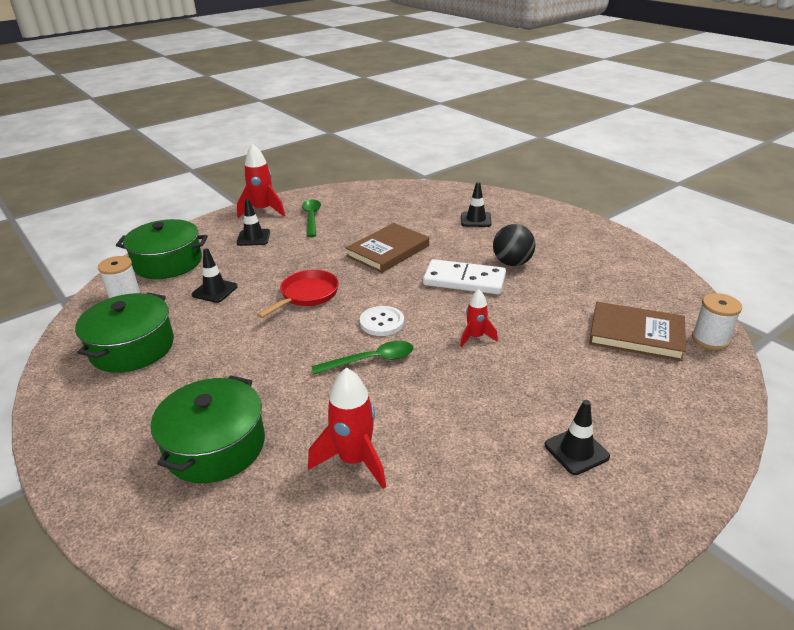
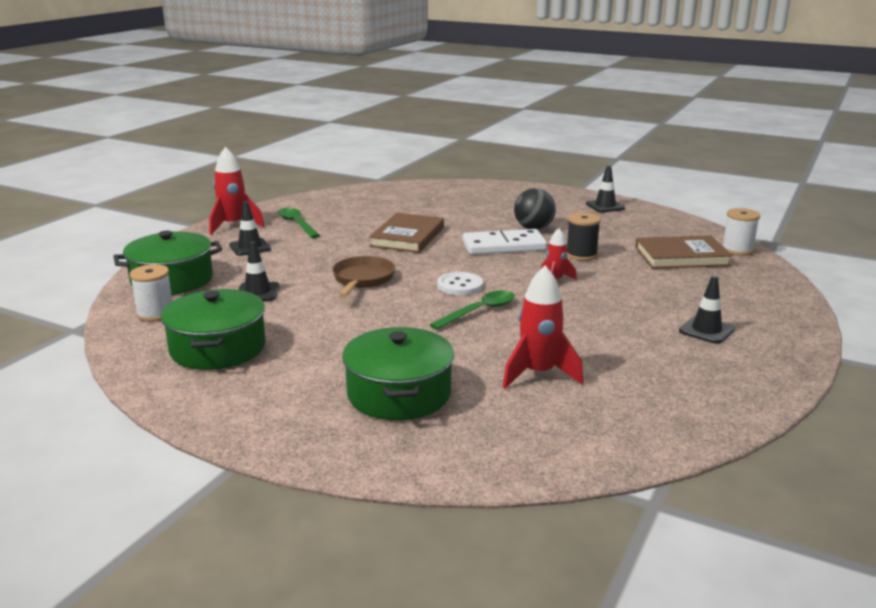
camera: 25 degrees left, 10 degrees down
red pan [257,270,339,318] -> brown pan [332,256,395,298]
black traffic cone [461,182,491,227] -> black traffic cone moved to [586,165,625,213]
none -> black spool [567,212,601,261]

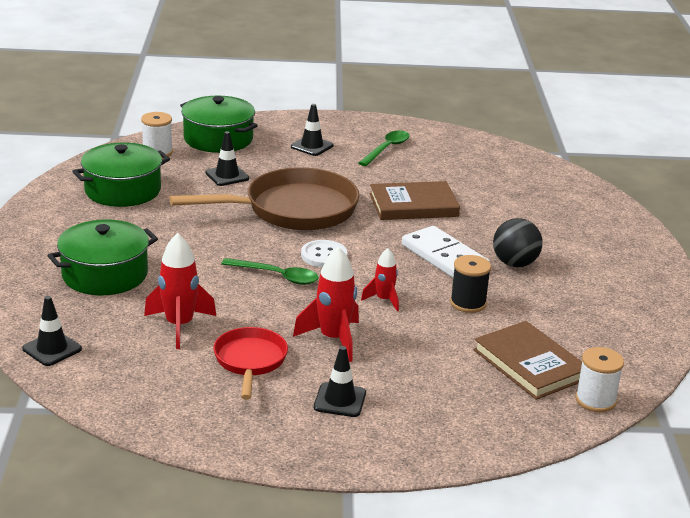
camera: 60 degrees right, 5 degrees up
red rocket [209,147,264,235] -> red rocket moved to [293,246,359,362]
brown pan [332,256,395,298] -> brown pan [169,167,360,231], size x1.83
black traffic cone [586,165,625,213] -> black traffic cone moved to [22,296,82,366]
none -> red pan [214,327,288,399]

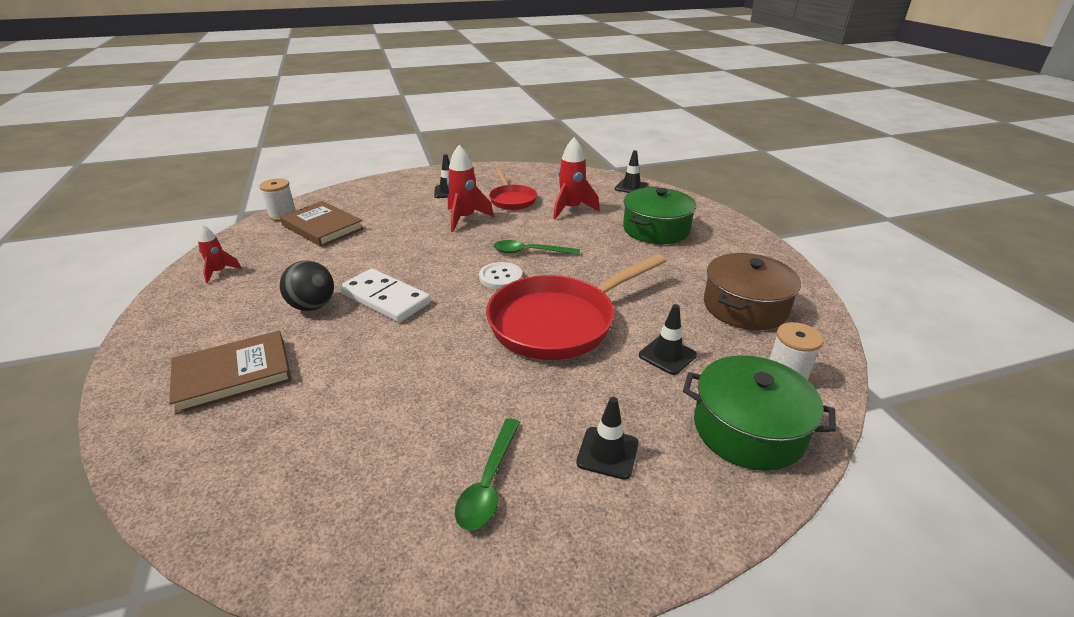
camera: 165 degrees right, 5 degrees up
green pot [72,143,170,207] -> brown pot [704,253,801,330]
brown pan [169,167,360,231] -> red pan [486,254,666,360]
red rocket [361,248,399,311] -> red rocket moved to [198,225,242,283]
brown book [370,181,460,220] -> brown book moved to [169,331,292,415]
black spool [450,255,491,313] -> none

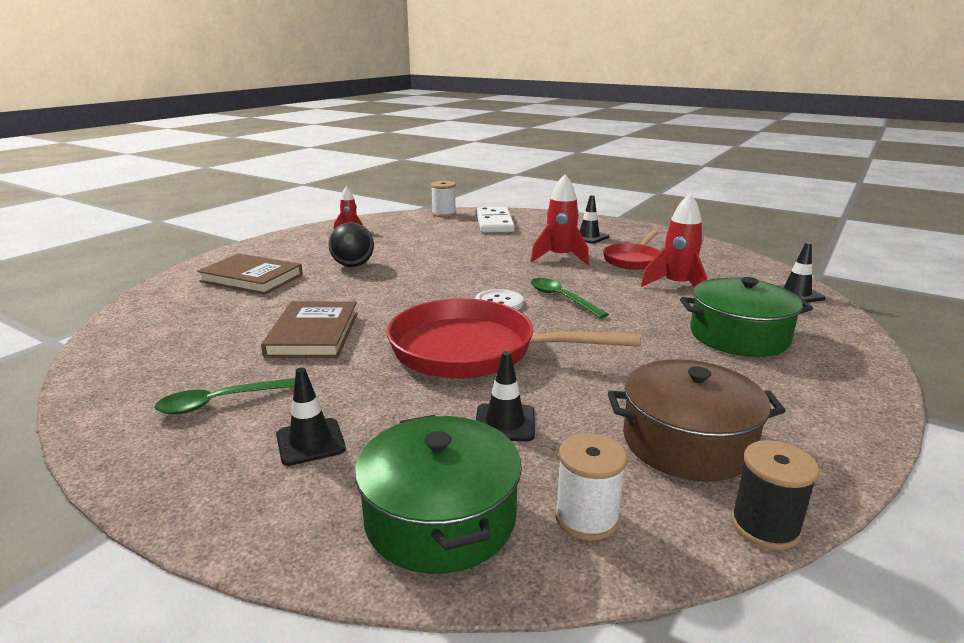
camera: 50 degrees right, 10 degrees down
brown book [280,201,364,247] -> brown book moved to [261,301,358,358]
white domino [340,268,431,322] -> white domino moved to [477,207,515,233]
none -> black spool [731,440,819,550]

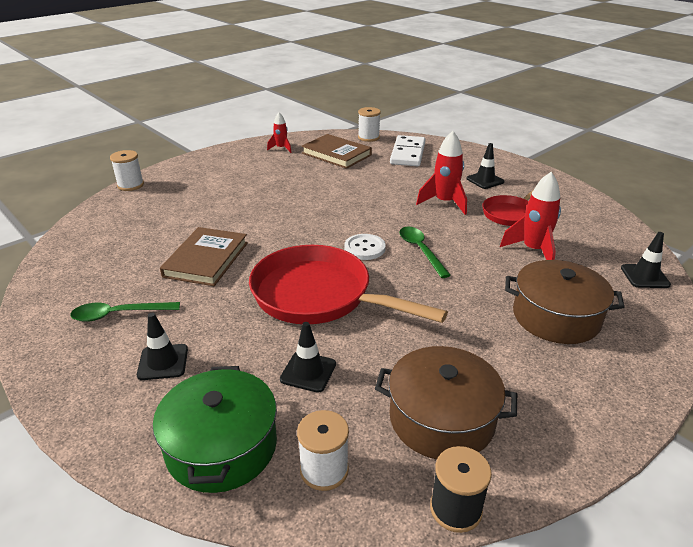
camera: 15 degrees right, 10 degrees up
brown book [197,253,303,295] -> brown book moved to [302,134,372,169]
black ball [329,222,374,267] -> none
green pot [680,277,813,357] -> brown pot [505,260,624,344]
none -> white spool [110,150,144,191]

